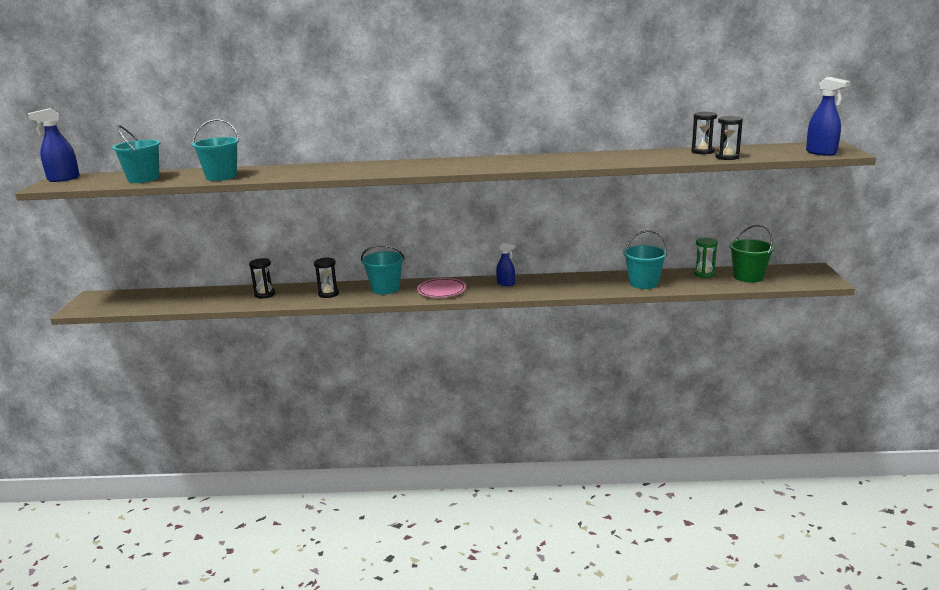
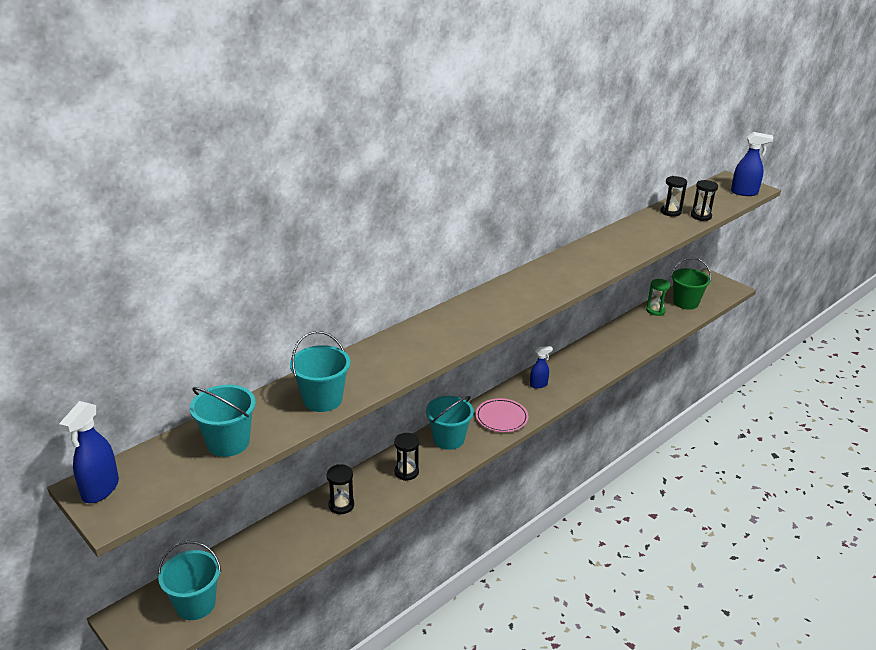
camera: 45 degrees left, 10 degrees up
turquoise bucket [623,230,667,289] -> turquoise bucket moved to [158,541,221,620]

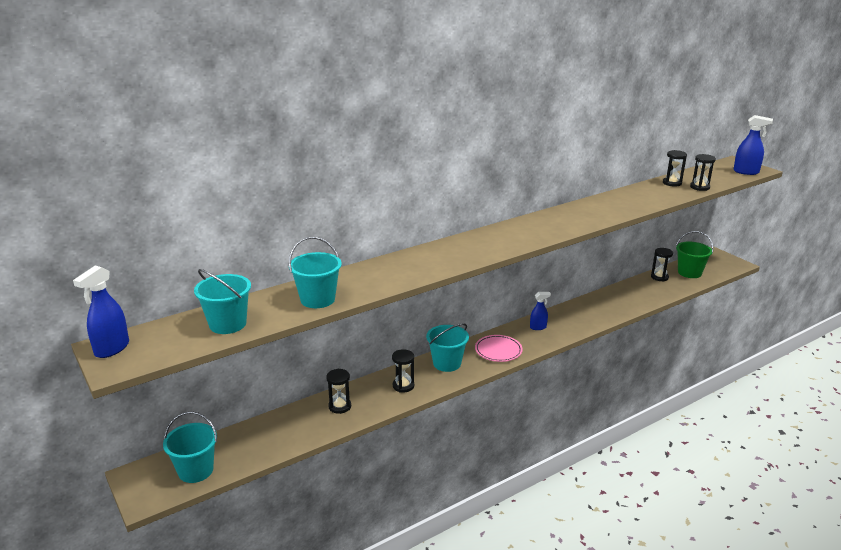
camera: 10 degrees right, 5 degrees down
green hourglass [646,279,670,316] -> black hourglass [651,248,673,282]

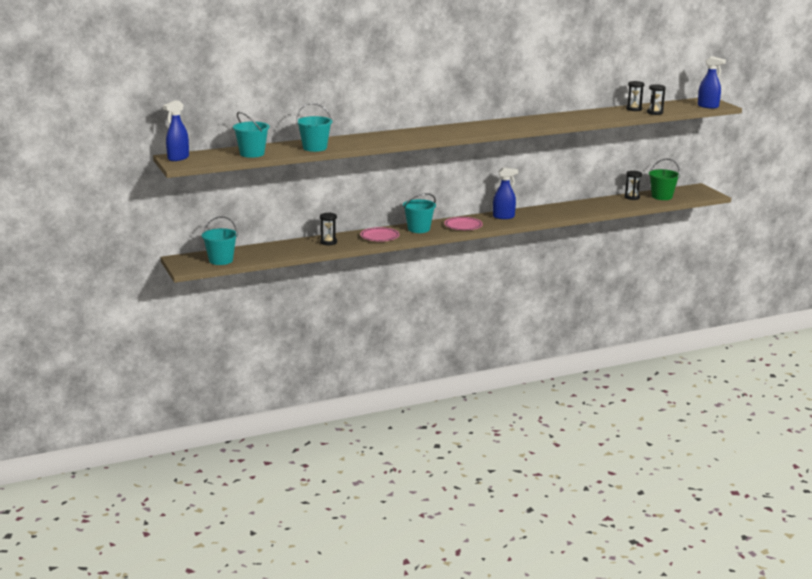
camera: 10 degrees right, 5 degrees down
black hourglass [392,349,414,393] -> pink plate [360,227,399,242]
blue spray bottle [530,292,551,330] -> blue spray bottle [493,167,518,219], size x1.53

